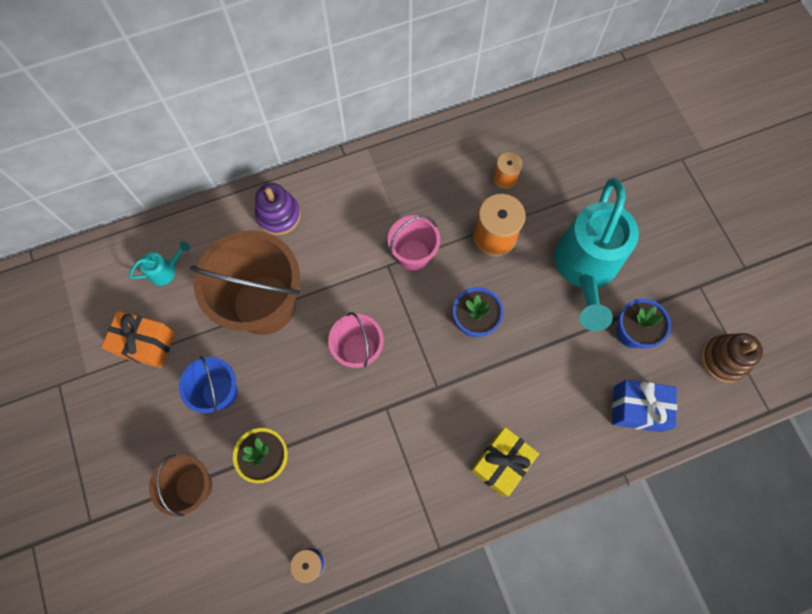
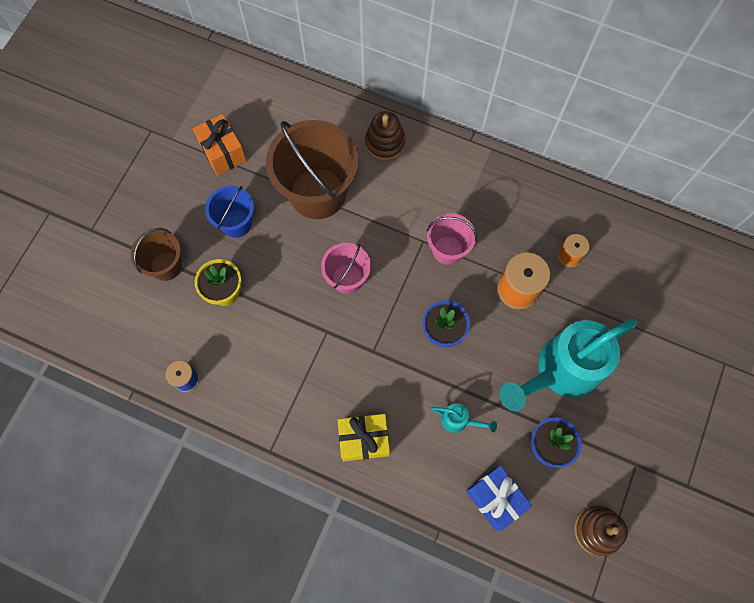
camera: 45 degrees right, 0 degrees up
turquoise watering can [129,241,190,286] -> turquoise watering can moved to [431,403,497,433]
purple stacking toy [255,183,301,235] -> brown stacking toy [365,111,406,161]

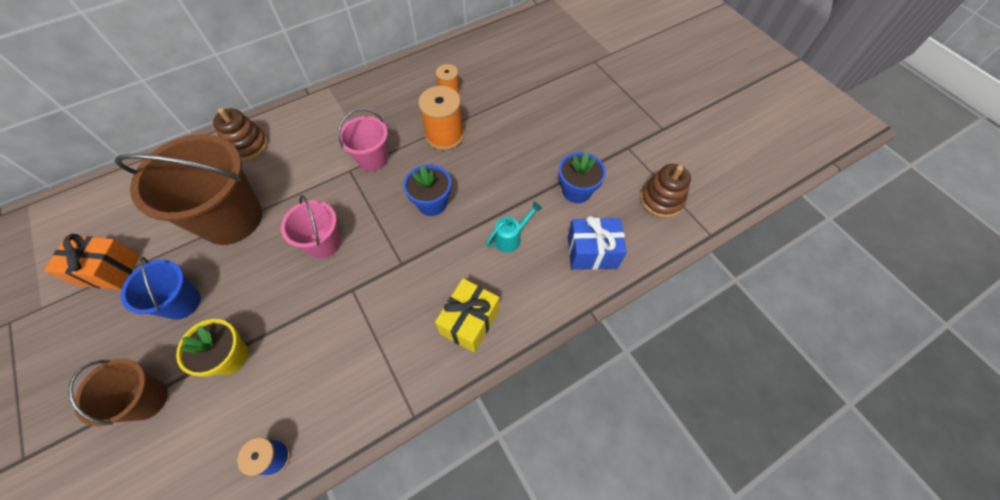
camera: 55 degrees left, 10 degrees down
turquoise watering can [500,319,638,411] -> none

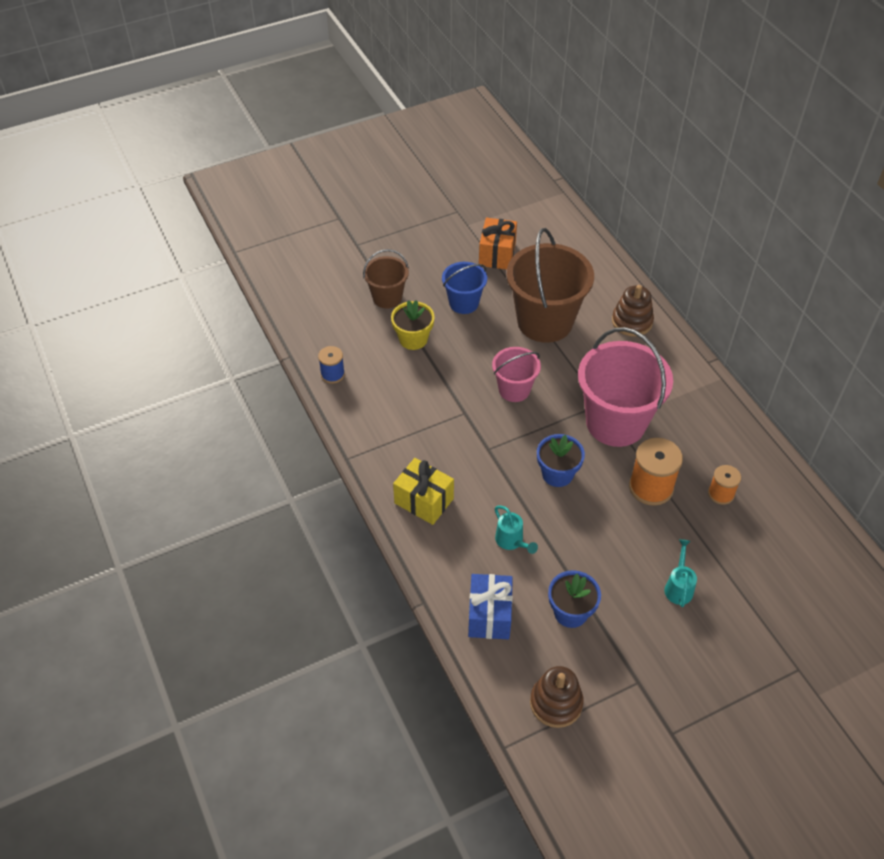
camera: 95 degrees right, 10 degrees down
pink bucket [338,108,388,171] -> pink bucket [578,327,673,447], size x1.85
none -> turquoise watering can [664,539,697,607]

